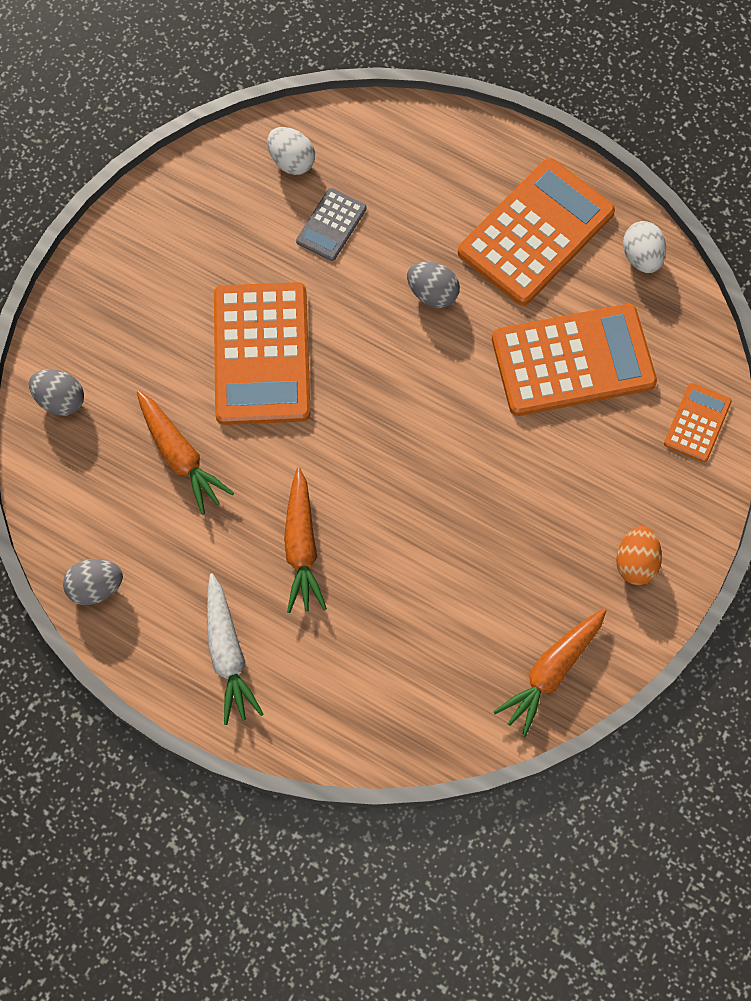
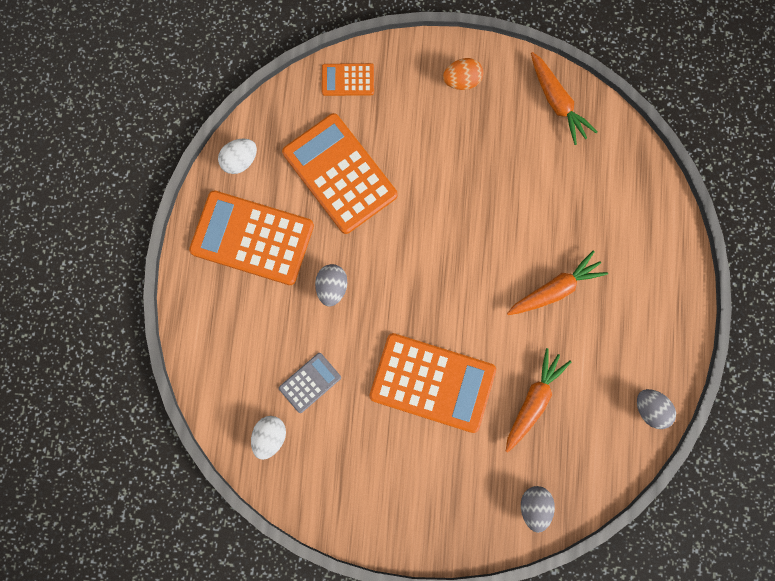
camera: 115 degrees left, 10 degrees up
white carrot [207,573,264,725] -> none
orange calculator [214,282,311,425] -> orange calculator turned 45 degrees clockwise [369,333,496,433]
grey calculator [296,188,367,261] -> grey calculator turned 45 degrees counterclockwise [279,353,341,413]
orange carrot [493,609,607,737] -> orange carrot turned 45 degrees clockwise [531,52,597,145]

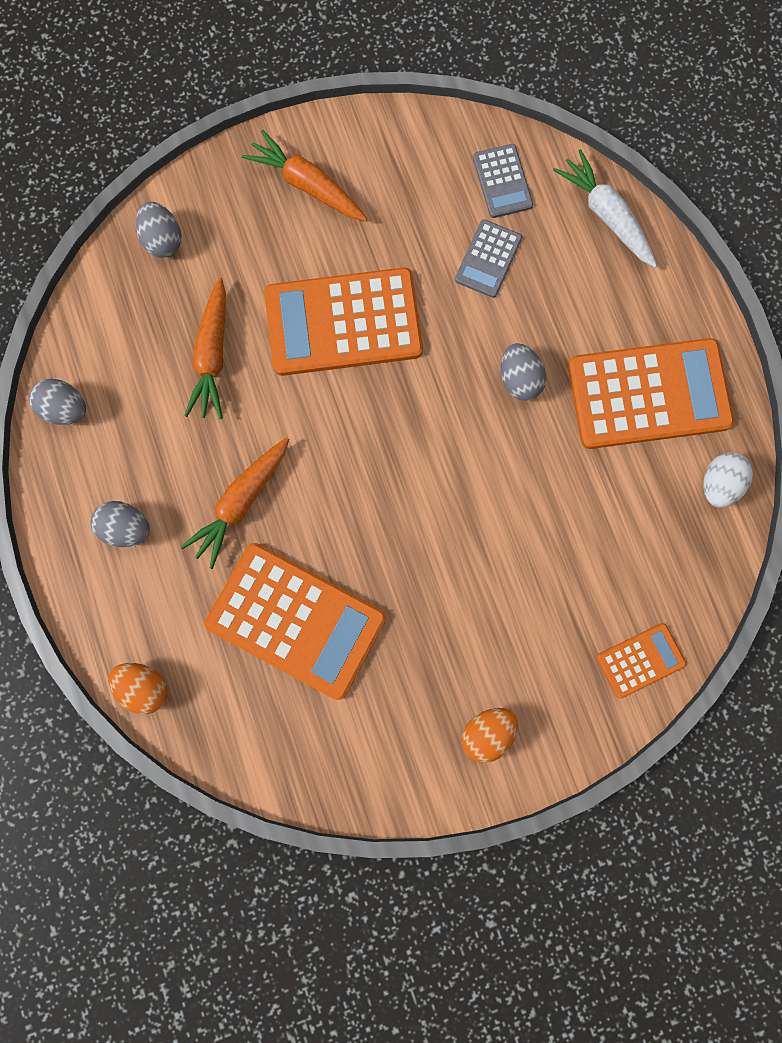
camera: 155 degrees right, 0 degrees up
white egg [251,416,286,460] -> grey calculator [473,144,533,218]
orange calculator [282,113,397,234] -> orange calculator moved to [205,543,386,700]
orange carrot [531,52,597,145] -> orange carrot moved to [242,130,367,221]
none -> grey egg [91,501,150,547]
none -> orange egg [108,663,168,715]
none -> white carrot [553,149,657,268]

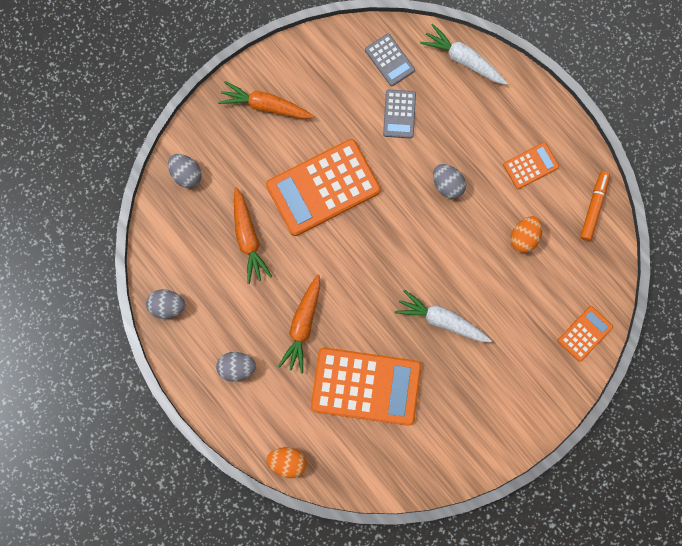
camera: 20 degrees left, 0 degrees up
orange egg [462,708,518,763] -> orange egg moved to [510,216,542,253]
orange calculator [568,338,734,449] -> orange calculator [503,142,559,189], size x0.49
white egg [703,452,753,507] -> orange marker [580,171,610,241]
none -> white carrot [395,290,492,342]

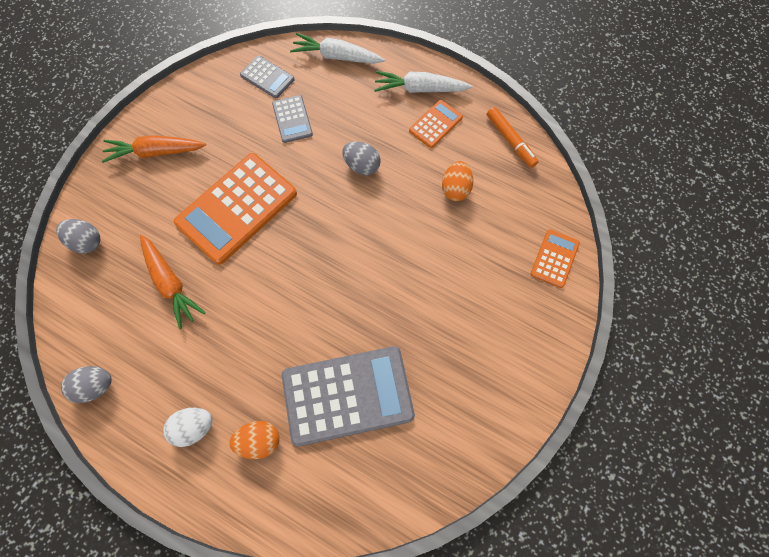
camera: 20 degrees left, 10 degrees down
grey egg [216,352,256,382] -> white egg [163,408,213,447]
orange egg [267,447,307,478] -> orange egg moved to [229,421,280,459]
orange carrot [278,274,320,374] -> none
orange calculator [311,347,422,426] -> grey calculator [282,346,415,446]
white carrot [395,290,492,342] -> white carrot moved to [374,71,472,93]
orange marker [580,171,610,241] -> orange marker turned 150 degrees clockwise [487,107,539,168]

